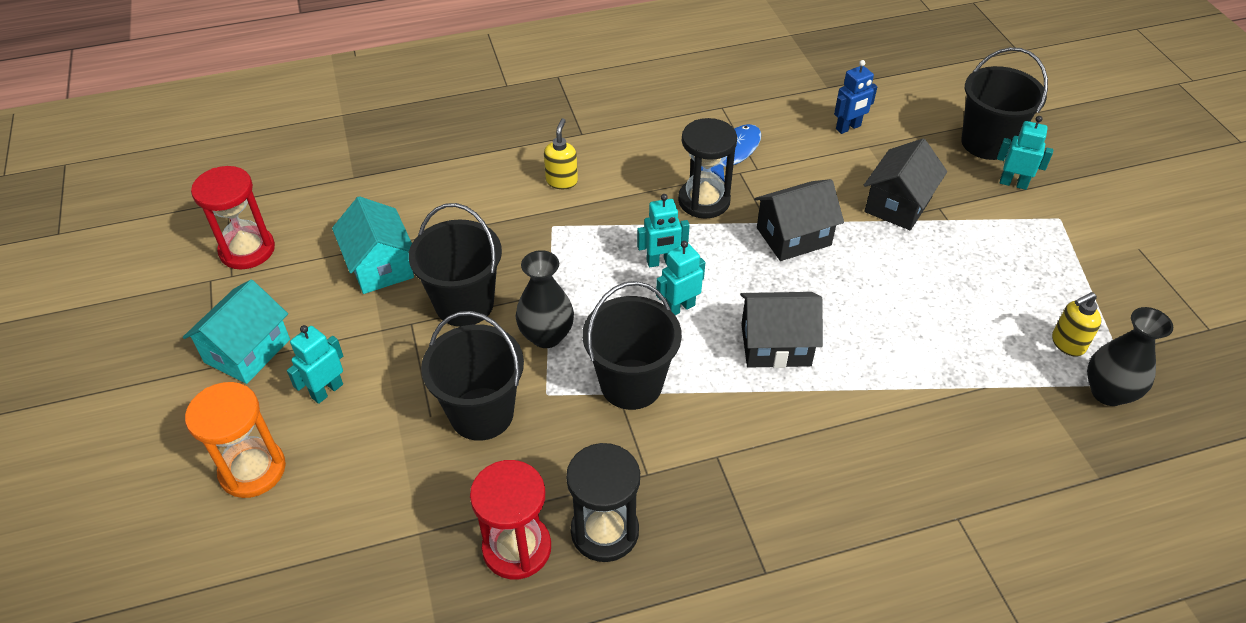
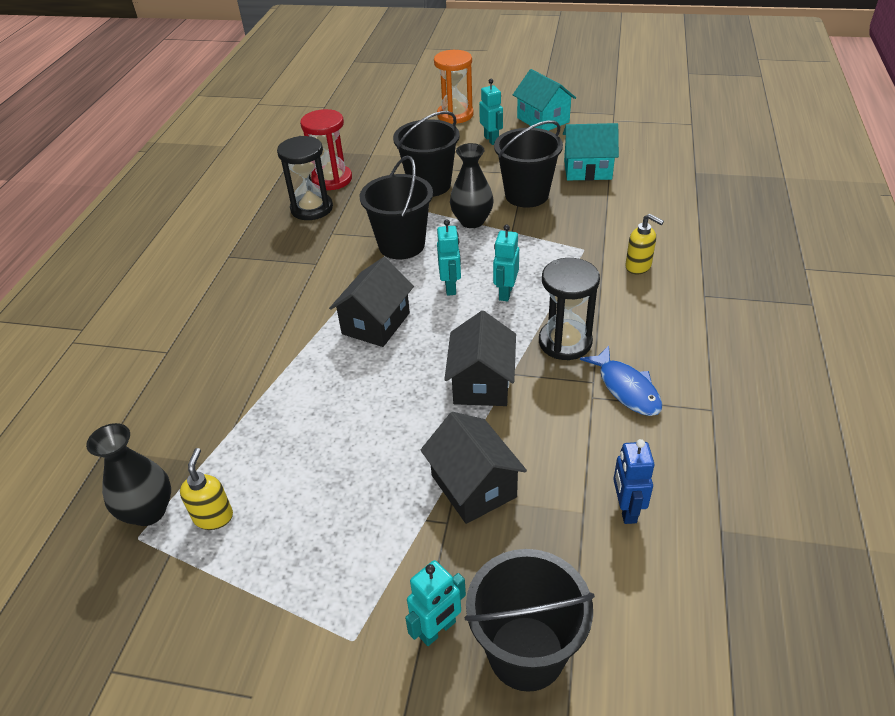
camera: 120 degrees right, 5 degrees down
red hourglass [191,166,275,269] -> none

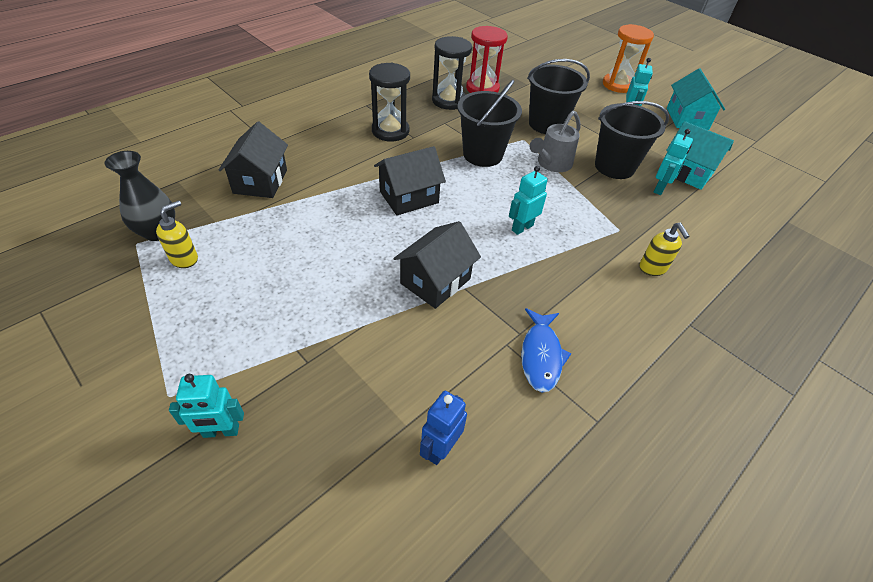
camera: 30 degrees right, 5 degrees up
black house [421,412,527,524] -> black house moved to [219,121,288,198]
turquoise robot [437,219,461,296] -> turquoise robot moved to [654,129,693,195]
black vase [450,143,494,228] -> grey watering can [530,111,580,172]
black bucket [464,549,595,692] -> none
black hourglass [539,258,600,360] -> black hourglass moved to [369,63,410,141]

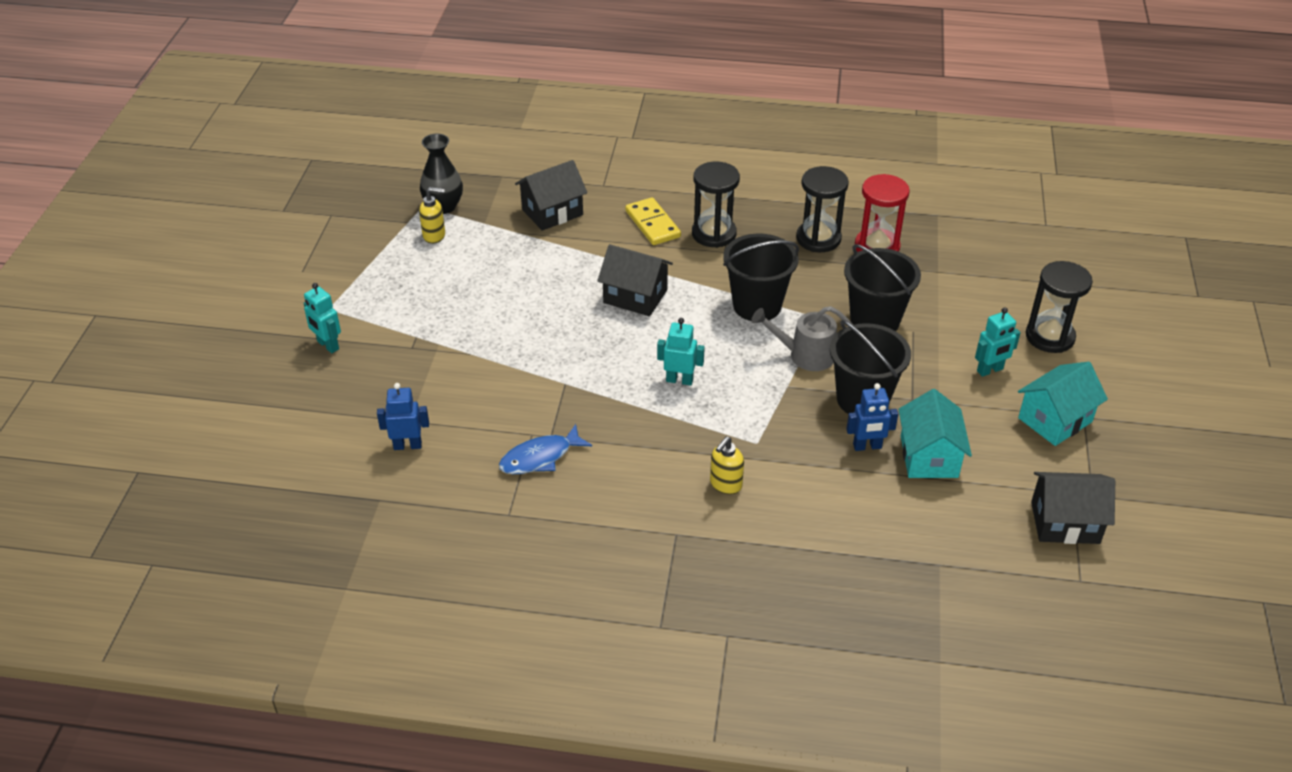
camera: 55 degrees right, 5 degrees down
black house [393,221,481,309] -> black house moved to [1031,472,1115,544]
orange hourglass [603,24,654,93] -> black hourglass [1026,261,1093,353]
turquoise robot [654,129,693,195] -> blue robot [846,383,898,451]
none -> yellow domino [625,197,681,245]

